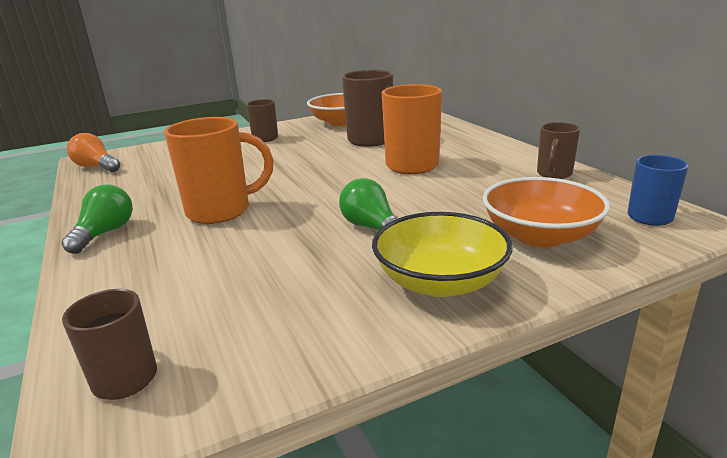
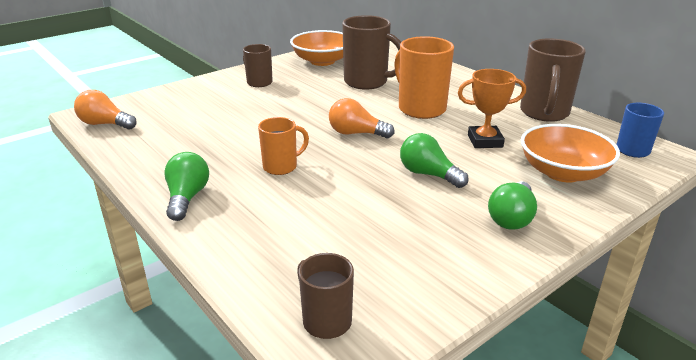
camera: 15 degrees left, 5 degrees up
orange mug [164,117,274,224] -> orange mug [258,117,309,175], size x0.59
yellow bowl [372,212,513,297] -> green light bulb [488,181,537,230]
brown mug [537,122,580,179] -> brown mug [520,38,586,122], size x1.69
none -> orange light bulb [329,98,395,138]
none -> orange trophy [458,69,526,148]

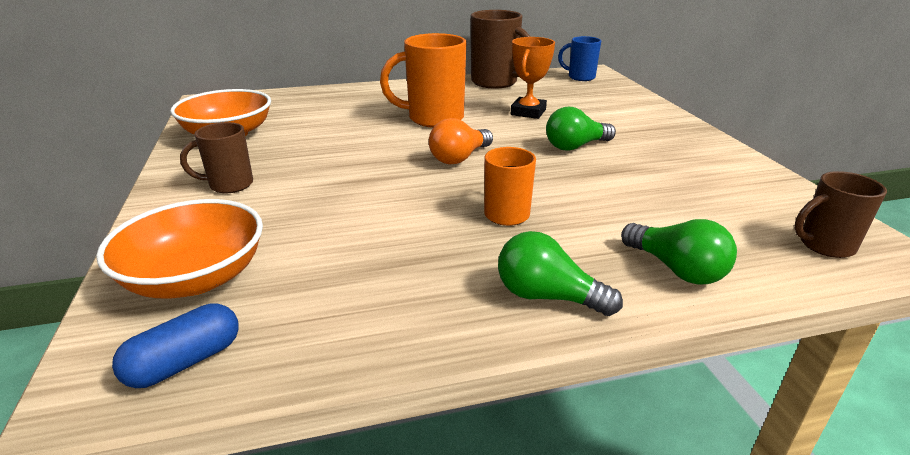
camera: 65 degrees left, 0 degrees up
orange light bulb [74,90,137,130] -> blue capsule [112,304,238,388]
brown mug [342,15,401,90] -> none
green light bulb [488,181,537,230] -> green light bulb moved to [621,219,737,285]
orange bowl [521,124,620,182] -> orange bowl moved to [96,199,263,298]

